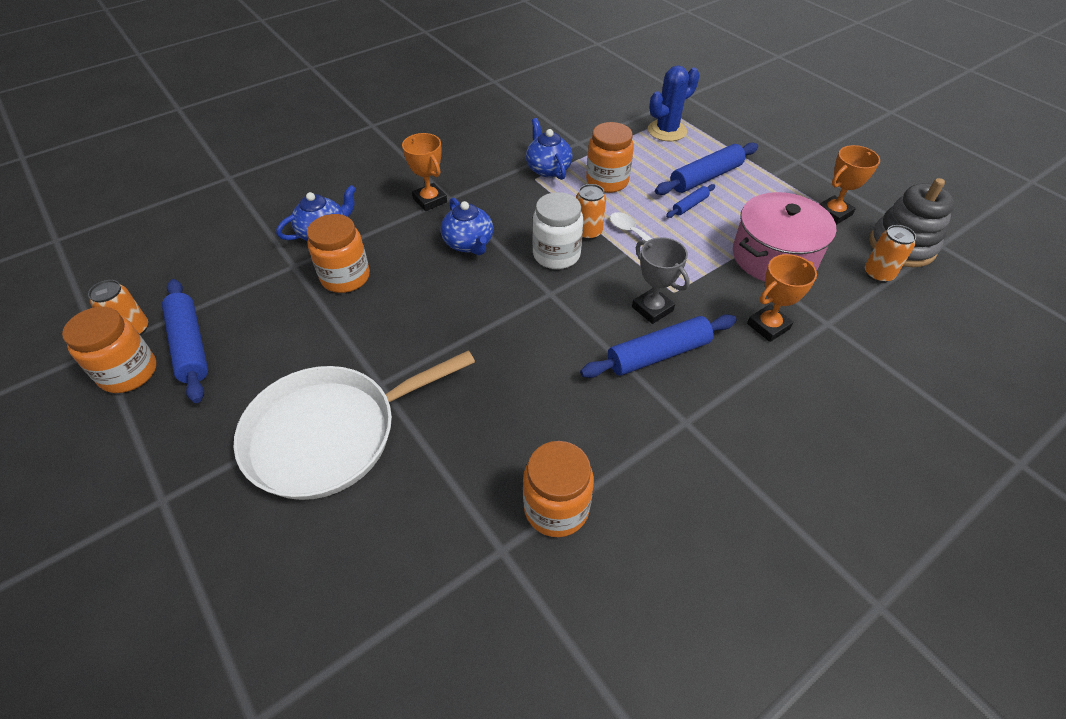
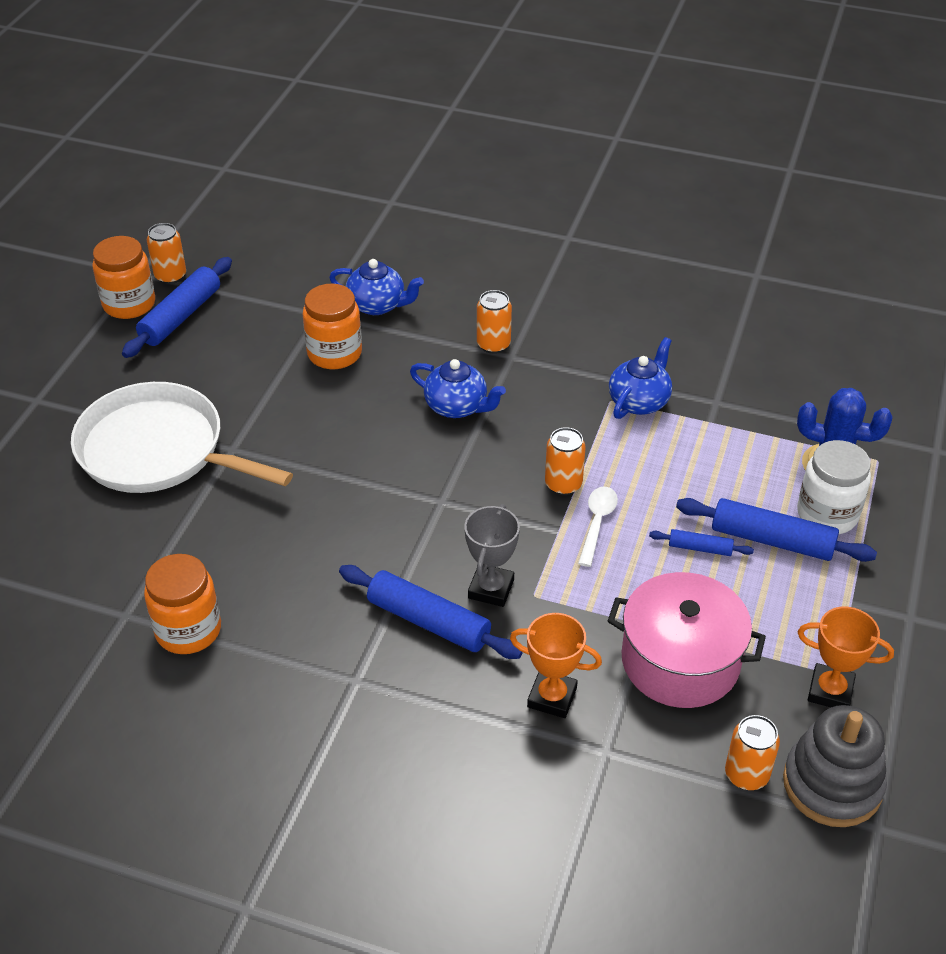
camera: 55 degrees right, 5 degrees down
orange trophy [402,133,447,211] -> orange can [477,290,512,354]
blue teapot [441,198,493,255] -> blue teapot turned 90 degrees counterclockwise [410,359,506,418]
white jar [532,192,583,269] -> white jar moved to [797,440,871,534]
orange jar [586,122,634,193] -> none

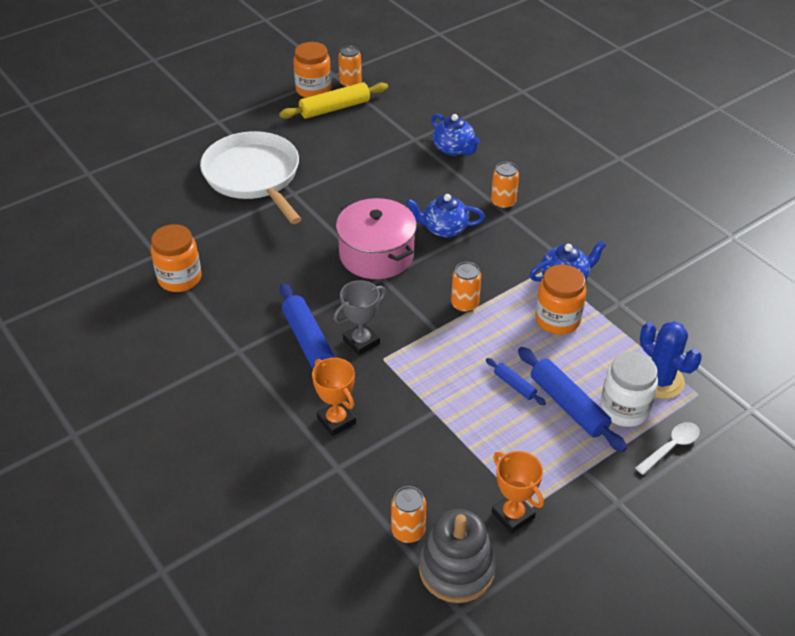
camera: 35 degrees right, 0 degrees up
blue rolling pin [122,257,232,358] -> yellow rolling pin [279,82,388,119]
orange jar [303,284,362,369] -> orange jar moved to [535,265,586,335]
blue teapot [410,359,506,418] -> blue teapot turned 120 degrees clockwise [406,194,485,238]
white spoon [578,487,618,567] -> white spoon moved to [635,422,700,475]
pink pot [608,572,766,708] -> pink pot moved to [336,198,417,279]

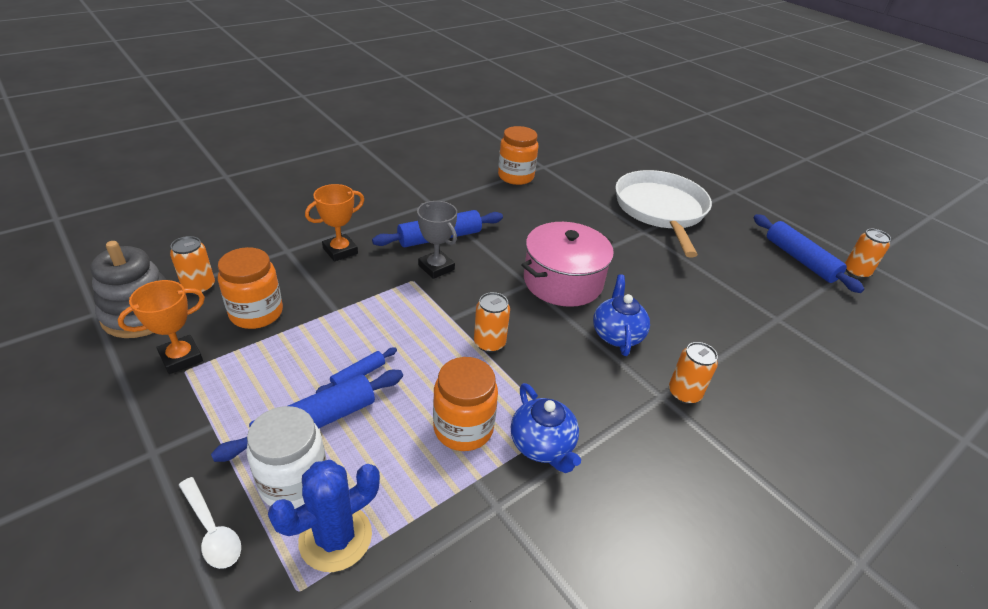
camera: 85 degrees right, 5 degrees down
white pan [200,131,302,224] -> white pan turned 60 degrees counterclockwise [615,170,712,258]
yellow rolling pin [279,82,388,119] -> blue rolling pin [754,214,864,293]
orange jar [293,42,331,98] -> orange jar moved to [218,247,283,329]
blue teapot [431,114,480,156] -> none

